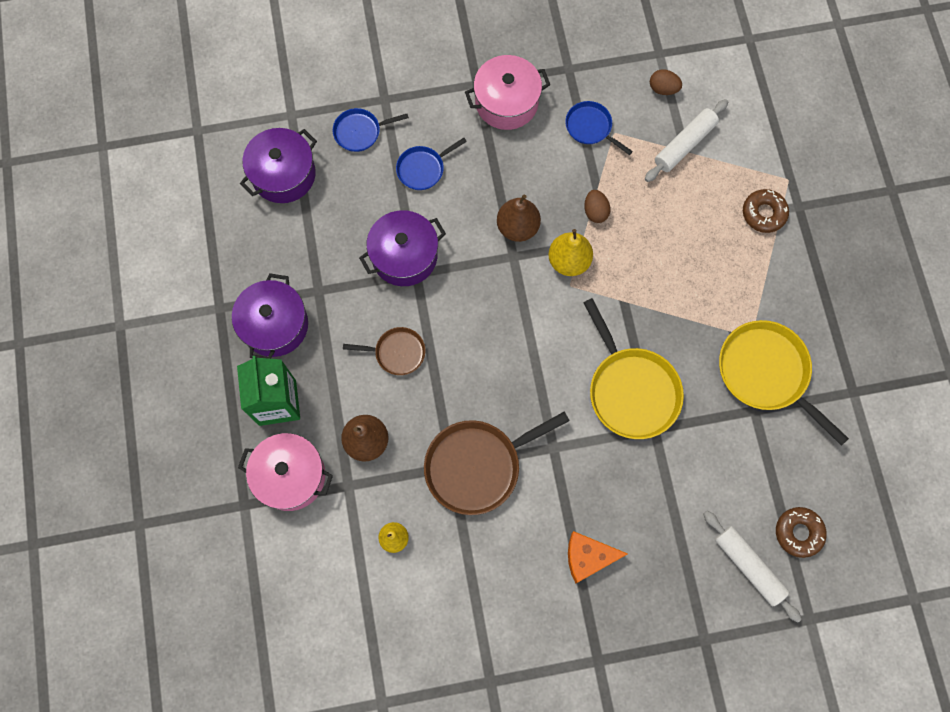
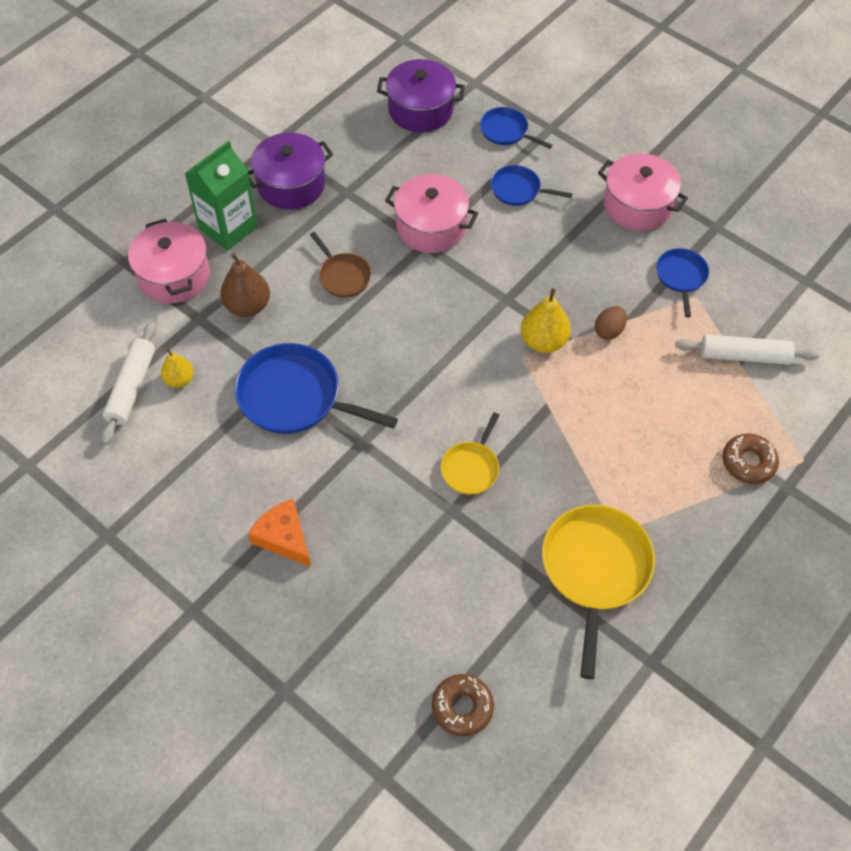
camera: 50 degrees right, 15 degrees down
purple pot [359,210,446,286] -> pink pot [385,174,478,253]
brown pan [424,412,569,515] -> blue pan [234,343,398,434]
brown pear [497,194,541,242] -> none
yellow pan [583,298,684,439] -> yellow pan [441,412,499,495], size x0.55
brown egg [650,69,682,95] -> none
white rolling pin [704,511,802,623] -> white rolling pin moved to [101,321,156,445]

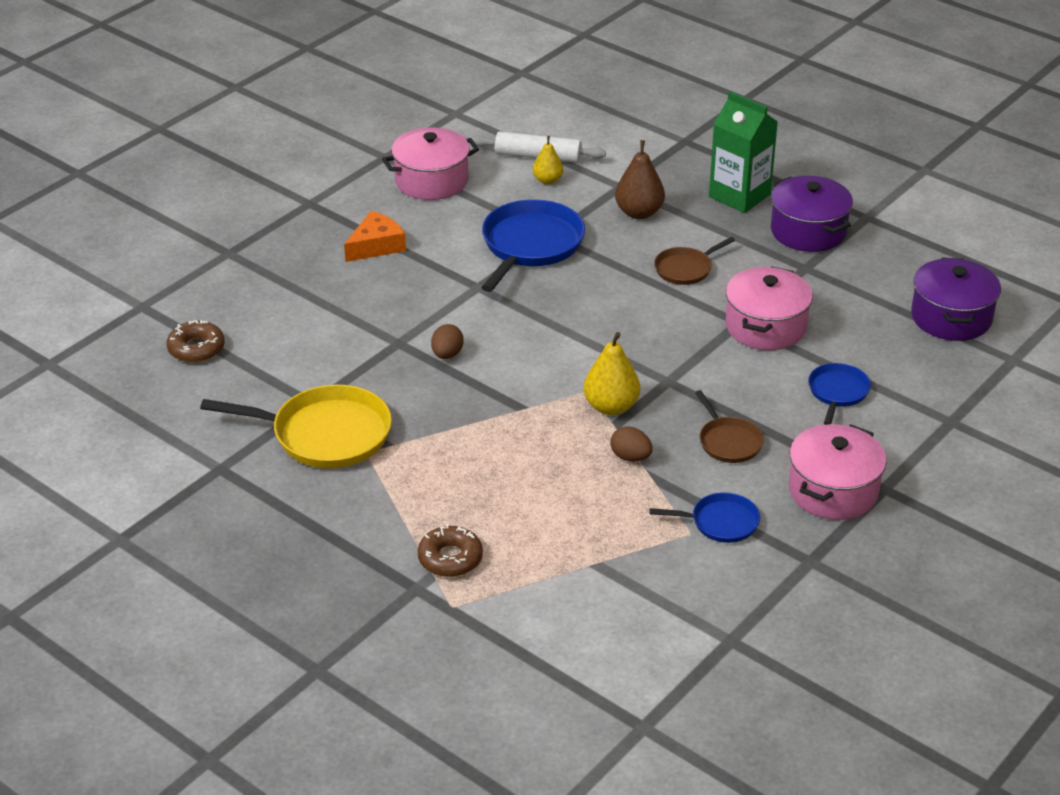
camera: 90 degrees right, 20 degrees down
pink pot [128,219,210,303] -> pink pot moved to [382,127,479,200]
yellow pan [441,412,499,495] -> brown egg [431,324,464,359]
blue pan [480,107,552,149] -> none
white rolling pin [675,334,820,365] -> none
none -> brown pan [695,390,764,463]

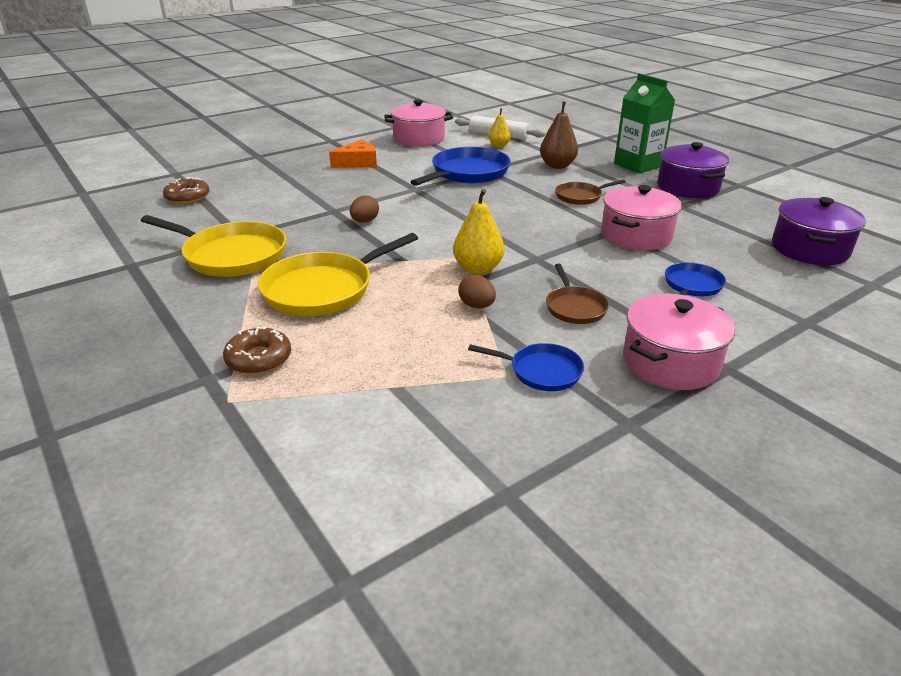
camera: 15 degrees right, 5 degrees down
none -> yellow pan [258,233,418,316]

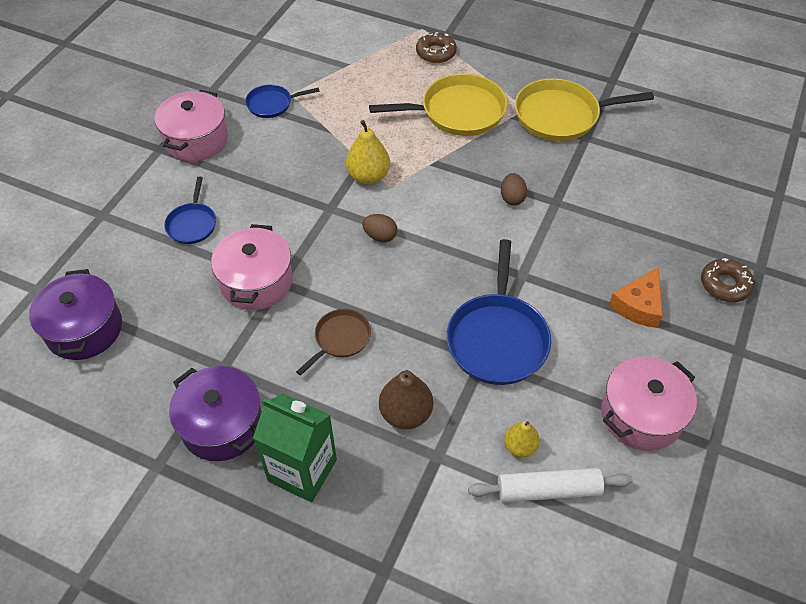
camera: 150 degrees right, 20 degrees up
brown donut [163,177,210,204] -> brown donut moved to [701,258,754,302]
yellow pan [258,233,418,316] -> yellow pan turned 60 degrees clockwise [369,74,507,136]
brown egg [458,275,496,308] -> brown egg moved to [362,214,397,243]
brown pan [546,264,609,324] -> none

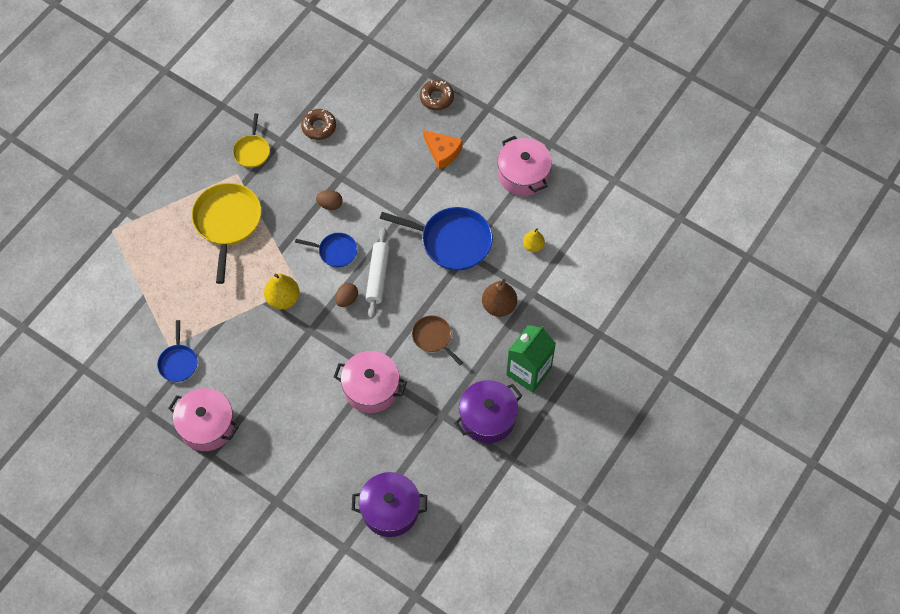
camera: 80 degrees left, 10 degrees up
blue pan [164,176,216,244] -> blue pan moved to [295,233,357,267]
brown donut [416,32,457,63] -> brown donut moved to [301,109,336,140]
white rolling pin [468,468,633,502] -> white rolling pin moved to [366,228,390,319]
yellow pan [515,78,654,141] -> yellow pan [233,113,270,168], size x0.55

